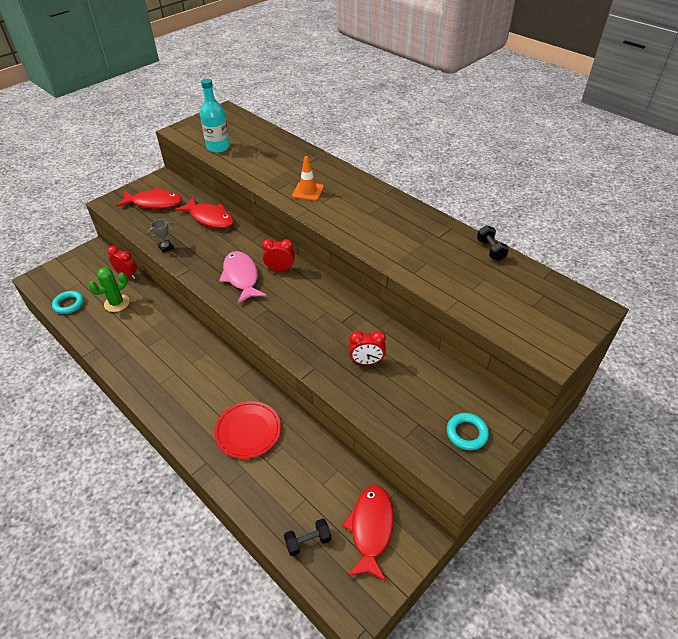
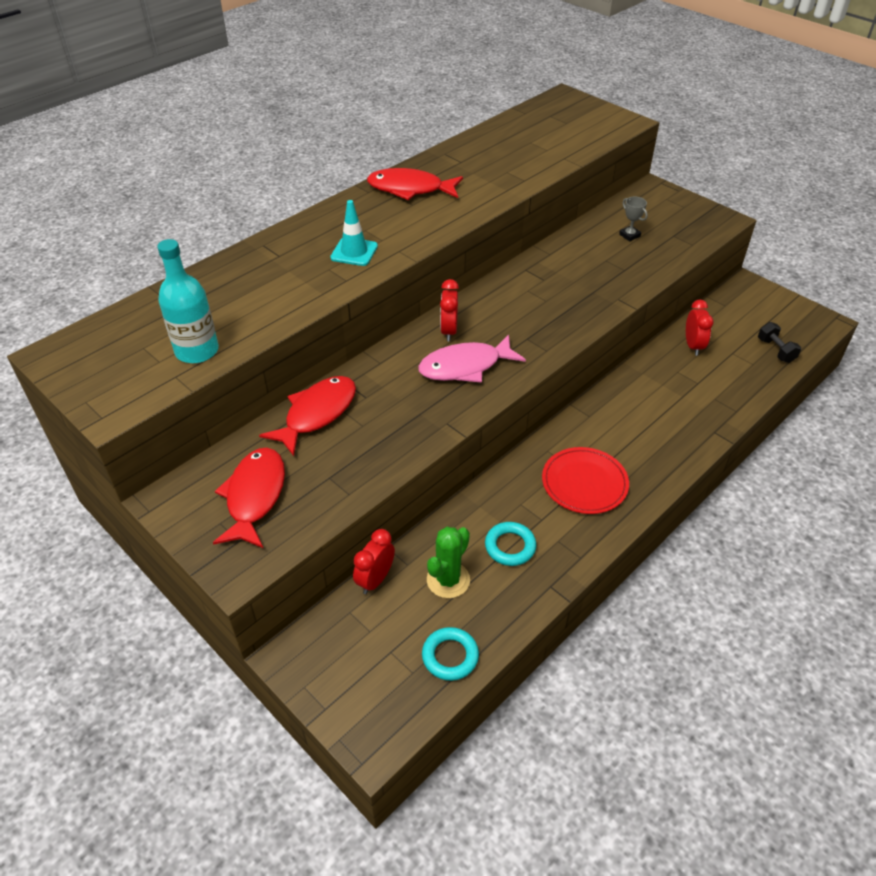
camera: 90 degrees left, 0 degrees up
green cactus [88,267,130,312] -> green cactus turned 75 degrees clockwise [427,527,470,598]
grey trophy [148,219,174,253] -> grey trophy moved to [619,197,648,241]
red plate [214,401,281,459] -> red plate moved to [542,447,629,514]
orange traffic cone [292,156,324,201] -> turquoise traffic cone [330,200,378,266]
red fish [342,485,394,582] -> red fish moved to [367,168,463,200]
red clock [349,331,386,365] -> red clock moved to [686,300,714,356]
turquoise ring [447,413,489,450] -> turquoise ring moved to [485,522,537,566]
black dumbbell [477,225,509,261] -> none

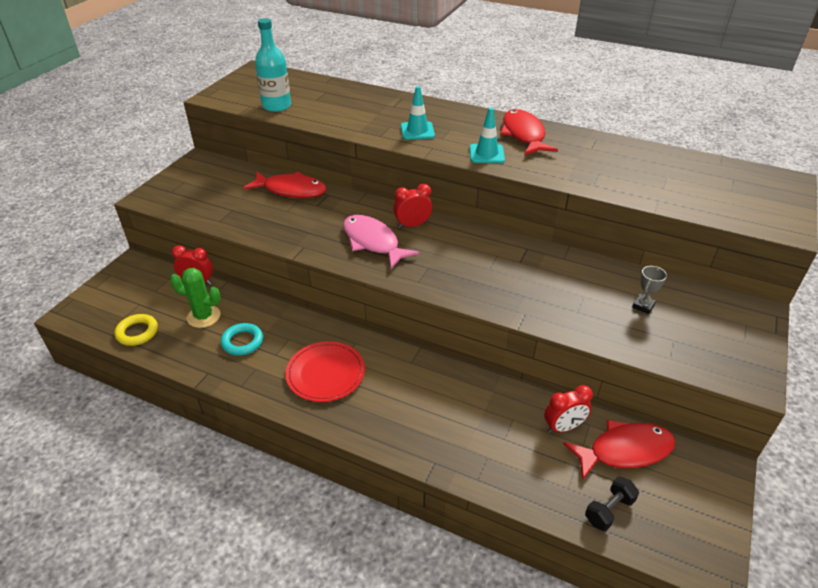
camera: 70 degrees right, 5 degrees down
red fish [213,447,285,548] -> red fish moved to [563,420,676,480]
turquoise ring [422,627,479,681] -> yellow ring [114,314,158,346]
none -> turquoise traffic cone [470,108,505,163]

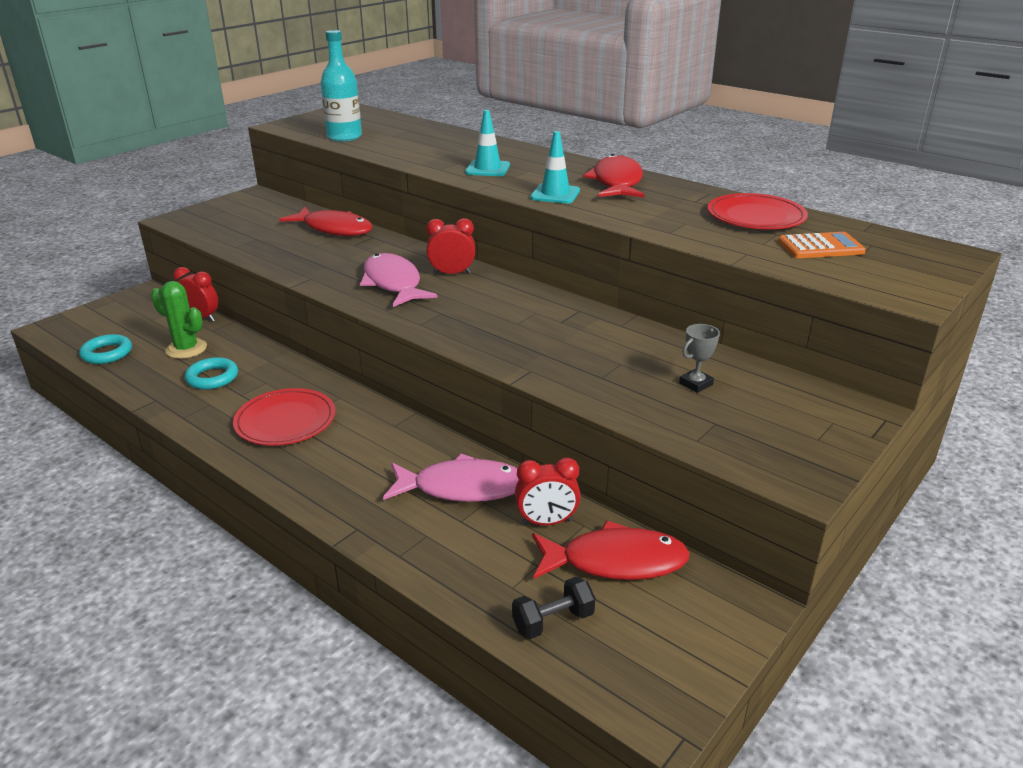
camera: 15 degrees right, 10 degrees down
yellow ring [114,314,158,346] -> turquoise ring [79,334,132,364]
none -> pink fish [383,453,519,502]
none -> red plate [707,193,808,229]
none -> orange calculator [778,232,866,258]

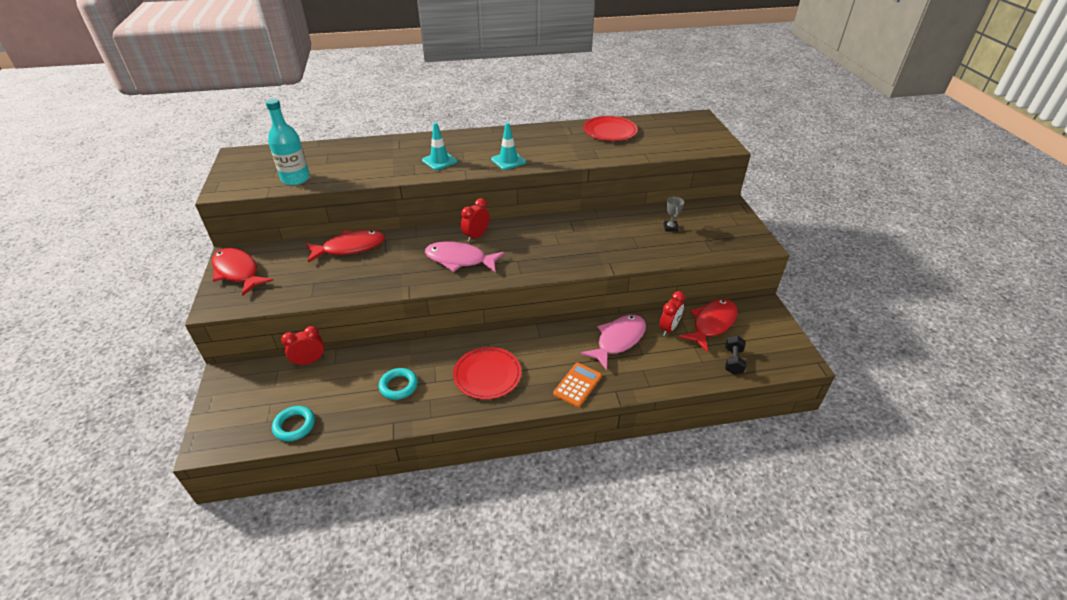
camera: 50 degrees left, 10 degrees up
green cactus [151,281,207,359] -> none
red fish [583,154,645,198] -> red fish moved to [212,248,274,296]
orange calculator [778,232,866,258] -> orange calculator moved to [553,363,602,407]

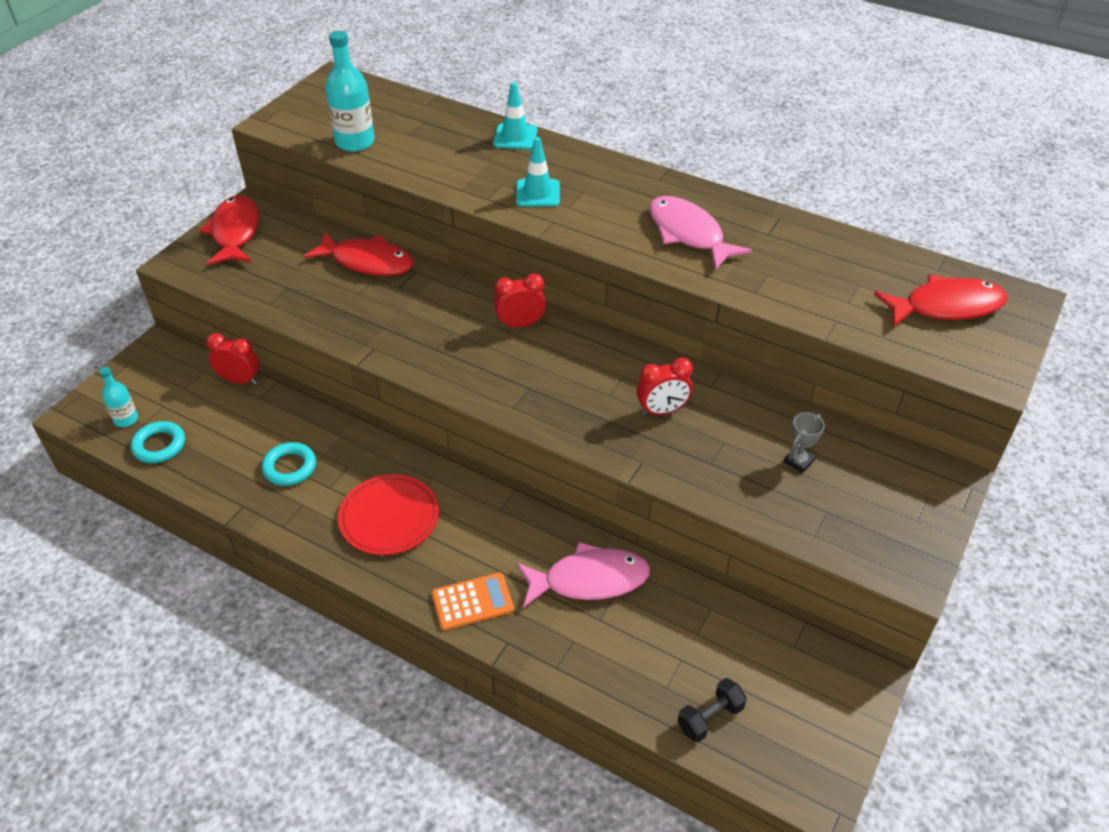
camera: 40 degrees right, 5 degrees up
pink fish [425,241,505,272] -> pink fish moved to [649,196,752,270]
turquoise traffic cone [491,122,526,170] -> turquoise traffic cone moved to [493,82,537,150]
red plate [583,116,638,141] -> none
red clock [659,291,685,336] -> red clock moved to [637,358,693,416]
red fish [679,299,738,352] -> red fish moved to [874,275,1008,327]
none -> turquoise bottle [99,367,138,427]

